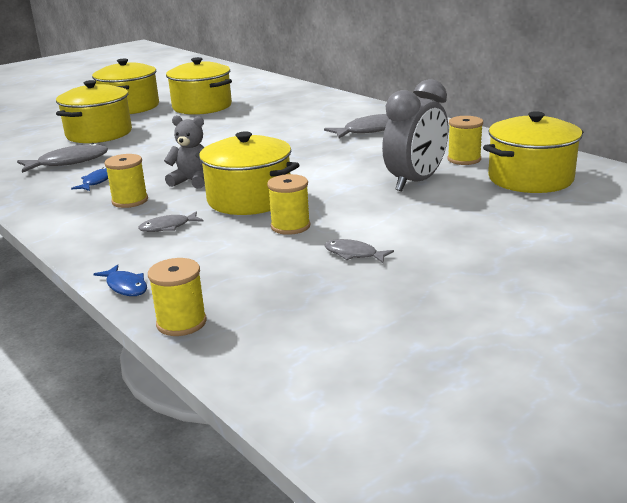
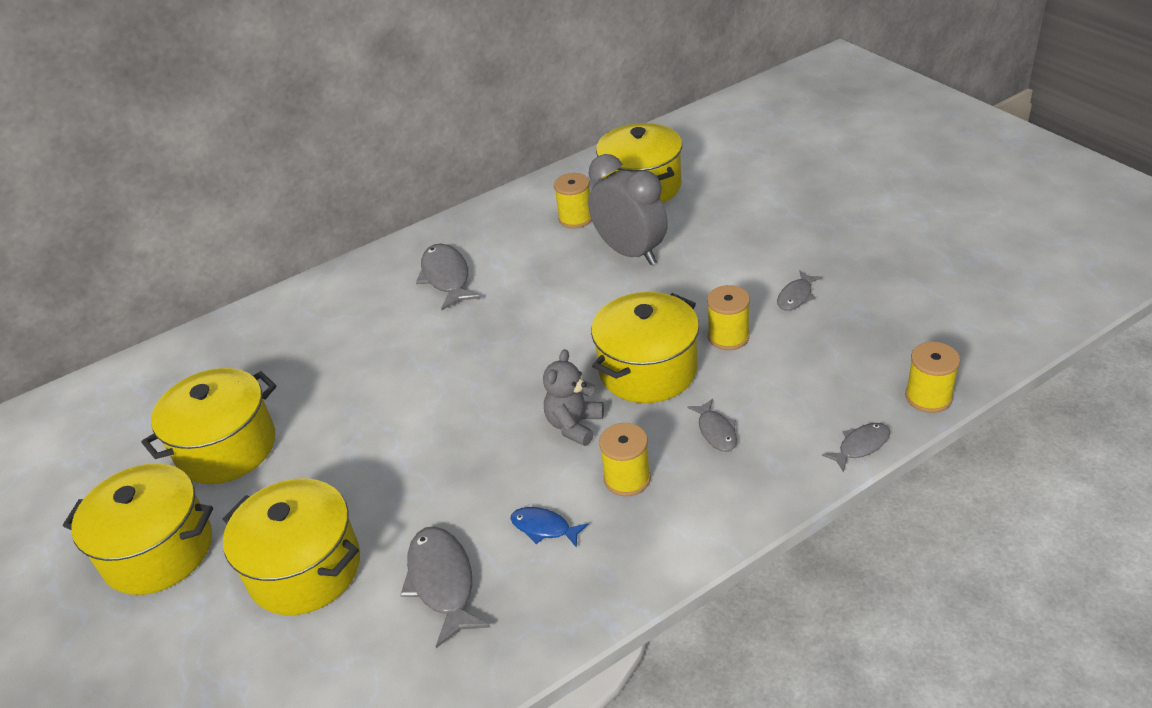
camera: 80 degrees left, 15 degrees up
blue fish [94,264,147,296] -> grey fish [822,423,890,472]

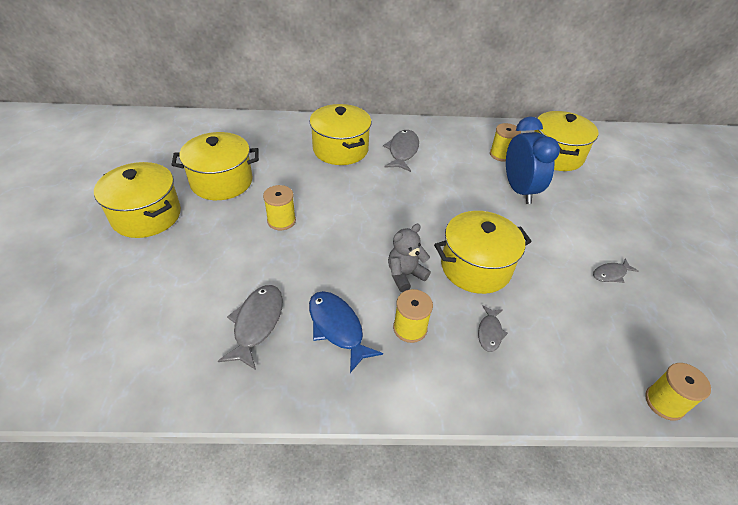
camera: 25 degrees right, 5 degrees up
yellow pot [223,478,360,615] -> yellow pot moved to [309,104,372,165]
blue fish [510,507,589,548] -> blue fish [309,291,383,373], size x1.73
grey clock [588,154,668,265] -> blue clock [506,116,560,204]
yellow spool [707,285,750,350] -> yellow spool moved to [263,185,296,230]
grey fish [822,423,890,472] -> none

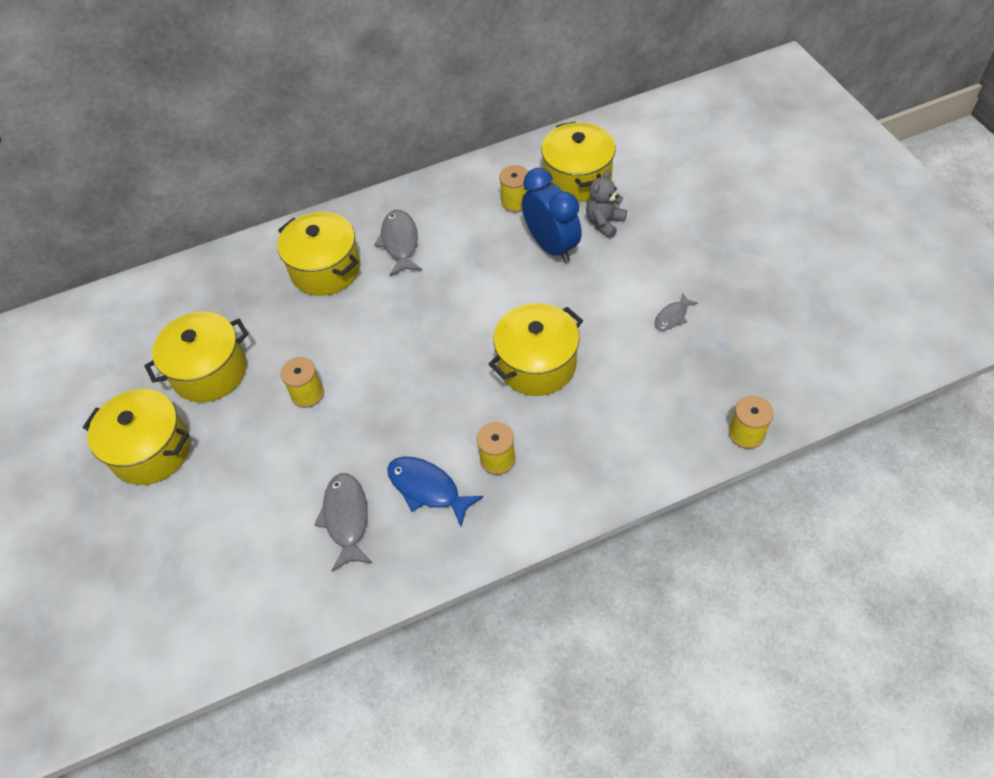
camera: 15 degrees left, 10 degrees up
grey teddy bear [388,224,431,292] -> grey teddy bear moved to [586,170,627,238]
grey fish [478,305,508,352] -> none

